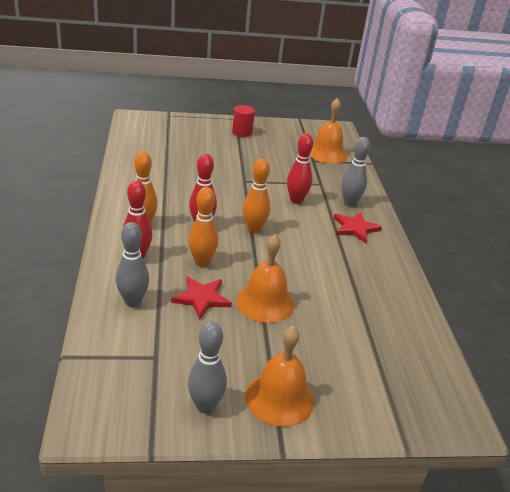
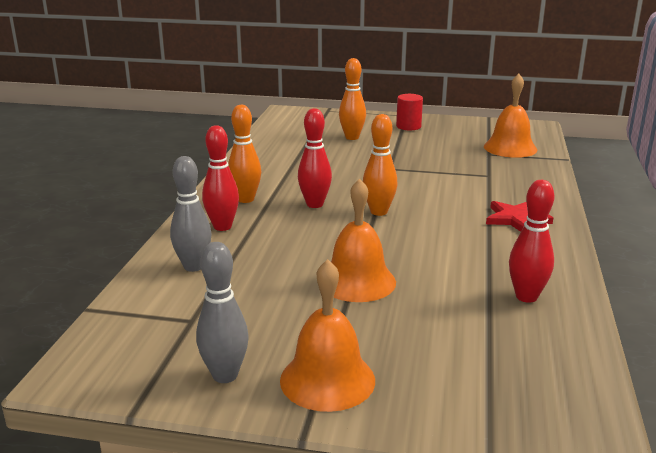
camera: 20 degrees right, 10 degrees down
red star [171,277,232,320] -> none
orange bowling pin [188,187,218,267] -> orange bowling pin moved to [339,58,366,140]
red bowling pin [287,133,313,204] -> red bowling pin moved to [509,180,554,303]
grey bowling pin [341,137,370,207] -> none

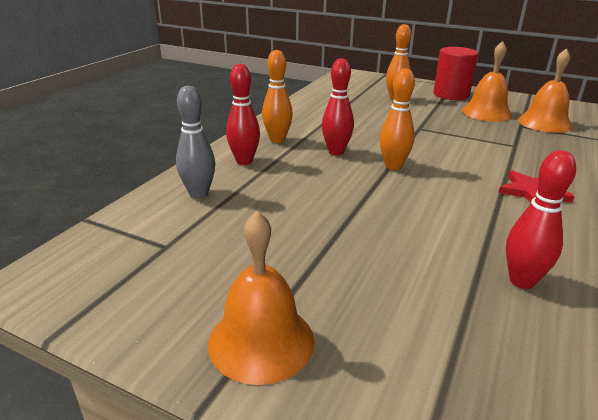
camera: 15 degrees right, 5 degrees up
grey bowling pin [196,242,248,383] -> none
orange bell [331,179,396,302] -> orange bell moved to [462,41,512,122]
red cylinder [396,94,423,130] -> red cylinder [433,47,478,100], size x1.57

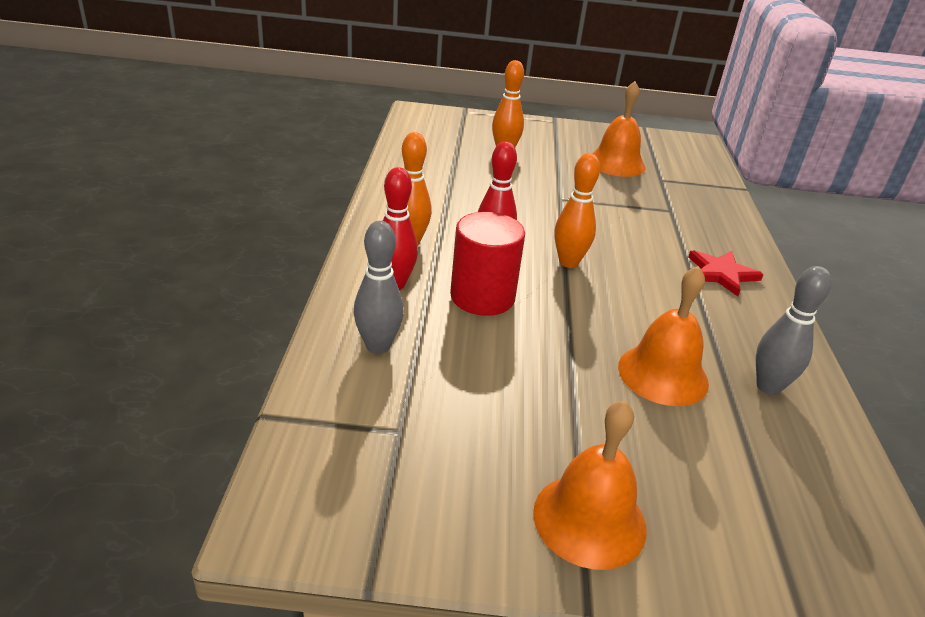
camera: 25 degrees left, 5 degrees up
red cylinder [433,47,478,100] -> red cylinder moved to [450,212,525,316]
red bowling pin [506,150,576,289] -> grey bowling pin [756,266,832,395]
orange bell [518,48,573,133] -> orange bell moved to [618,266,709,406]

